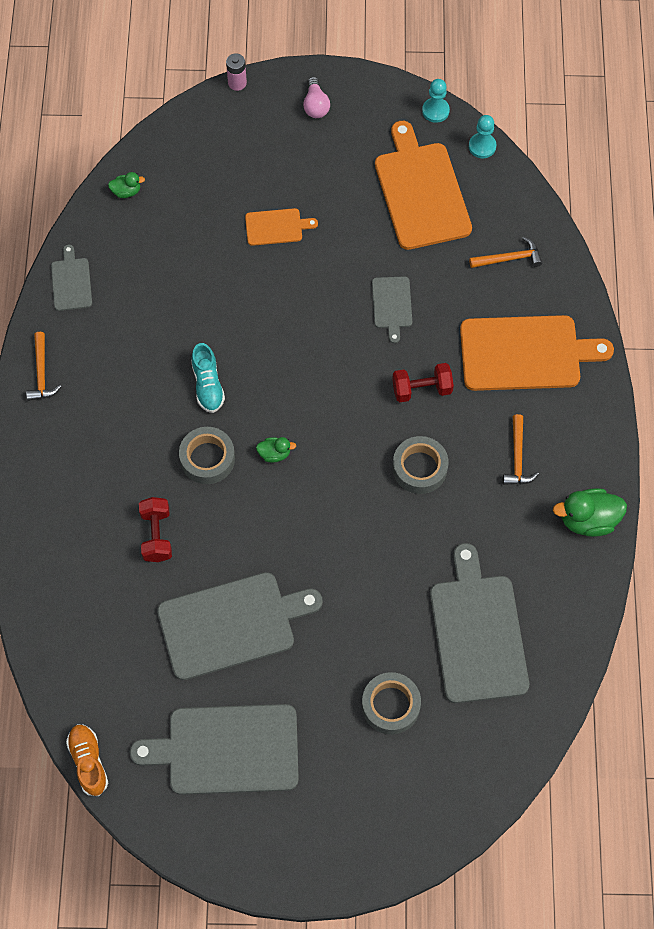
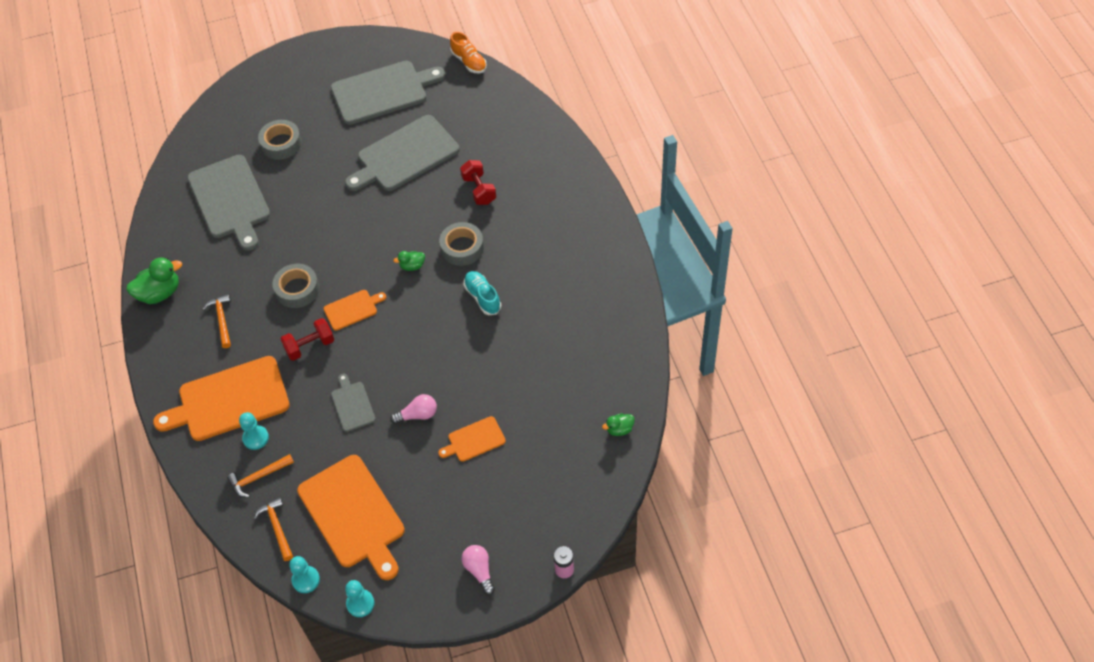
camera: 165 degrees right, 10 degrees down
orange hammer [26,332,62,401] -> orange hammer moved to [254,497,293,561]
grey cutting board [51,245,92,311] -> none
none -> turquoise pawn [239,412,269,450]
none -> orange cutting board [323,290,386,331]
none -> pink light bulb [390,394,437,424]

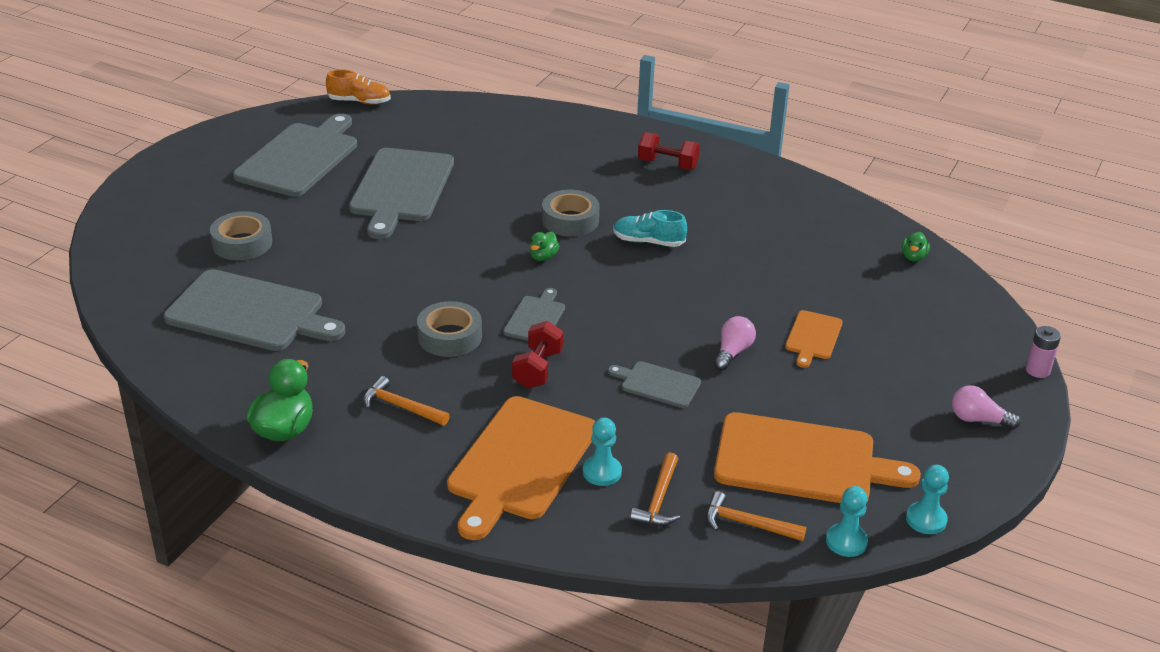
camera: 50 degrees left, 20 degrees down
orange cutting board [323,290,386,331] -> grey cutting board [503,288,565,341]
red dumbbell [460,160,496,205] -> red dumbbell moved to [638,132,700,170]

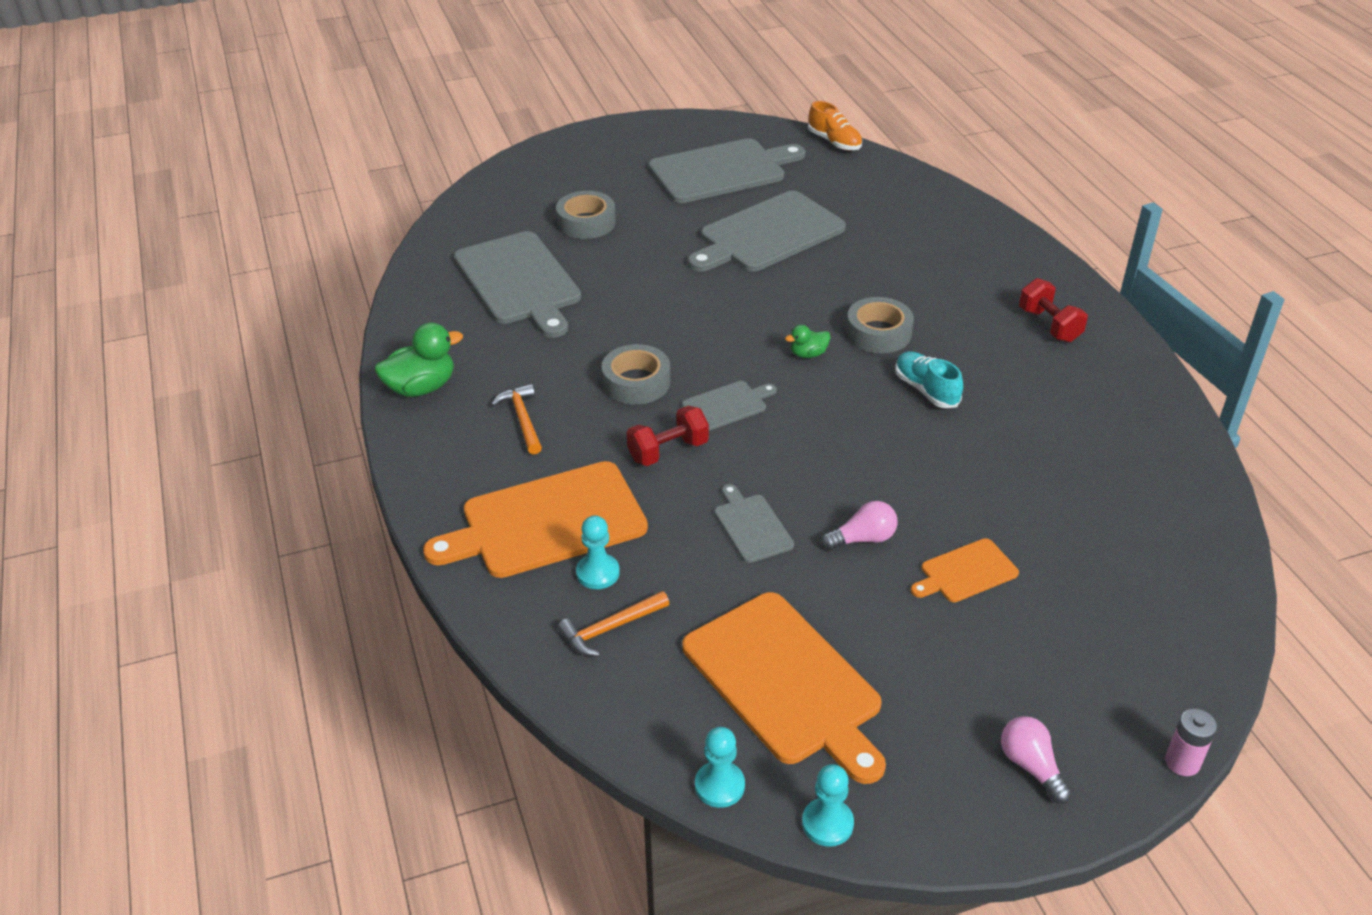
camera: 45 degrees right, 5 degrees up
orange hammer [706,491,806,541] -> none
green duck [902,232,930,261] -> none

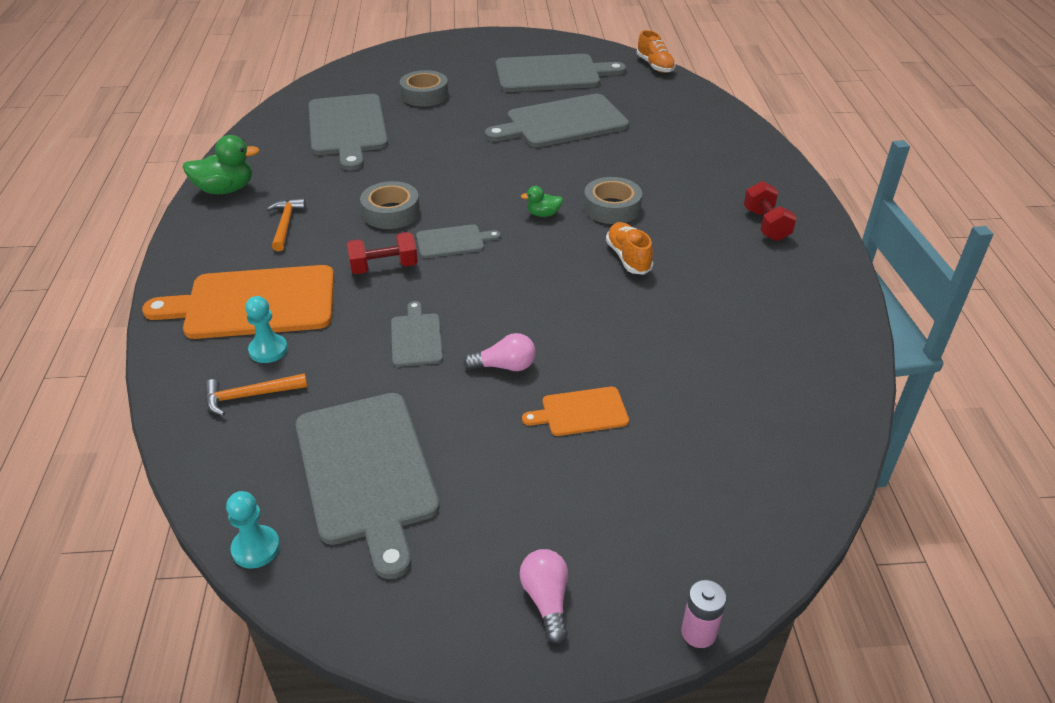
camera: 15 degrees right, 0 degrees up
orange cutting board [682,592,886,784] -> grey cutting board [296,393,440,579]
turquoise pawn [802,764,854,847] -> none
turquoise shoe [895,351,963,408] -> orange shoe [606,222,654,275]

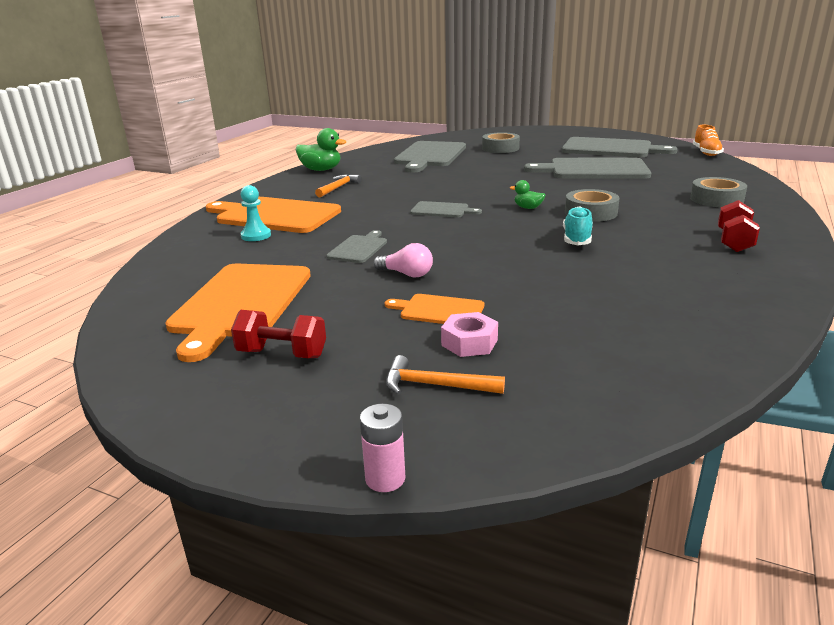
camera: 30 degrees right, 15 degrees down
orange hammer [204,373,307,416] -> orange hammer moved to [386,355,505,395]
turquoise pawn [226,491,280,569] -> none
grey cutting board [296,393,440,579] -> orange cutting board [165,263,311,362]
red dumbbell [347,232,418,274] -> red dumbbell moved to [231,310,326,358]
grey tape [360,181,420,229] -> grey tape moved to [690,177,747,207]
pink light bulb [520,549,568,643] -> none
orange shoe [606,222,654,275] -> turquoise shoe [563,206,593,245]
none -> pink nut [441,312,498,357]

